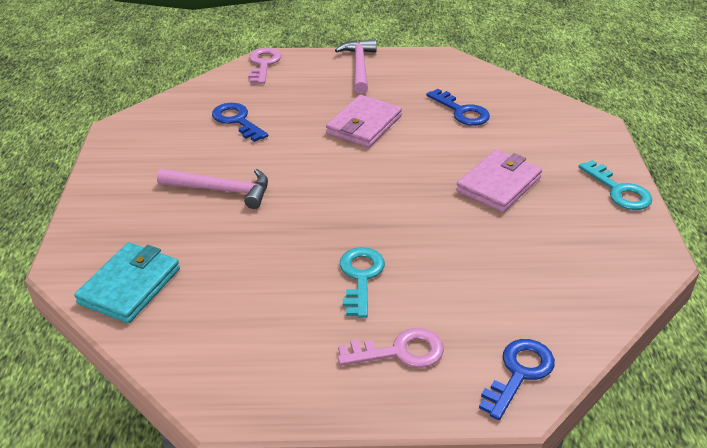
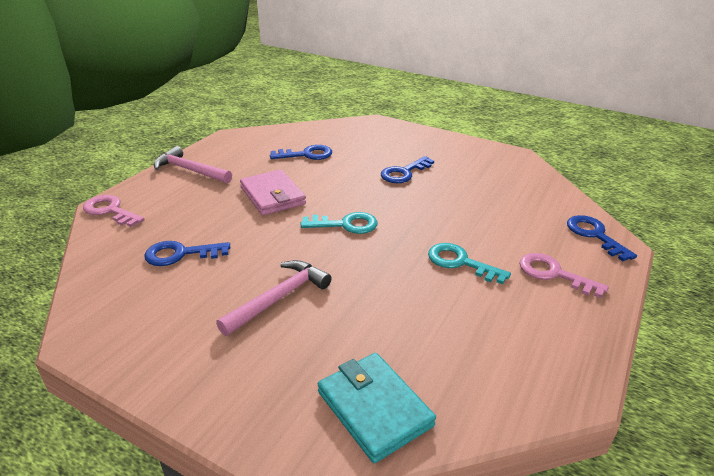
camera: 60 degrees left, 5 degrees down
pink key [338,328,444,368] -> pink key turned 75 degrees counterclockwise [519,253,609,298]
pink wallet [456,149,542,212] -> blue key [381,156,434,183]
turquoise key [579,160,652,210] -> turquoise key moved to [301,212,378,234]

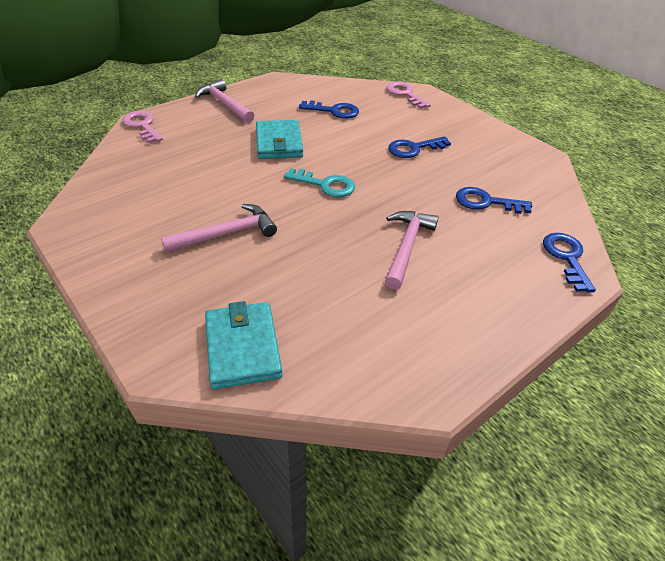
camera: 20 degrees right, 10 degrees up
blue key [144,241,230,266] -> blue key moved to [456,187,532,214]
pink wallet [240,169,306,215] -> turquoise wallet [256,120,303,159]
turquoise key [428,243,511,284] -> pink hammer [385,211,438,290]
pink key [519,253,609,298] -> pink key moved to [386,82,431,109]

